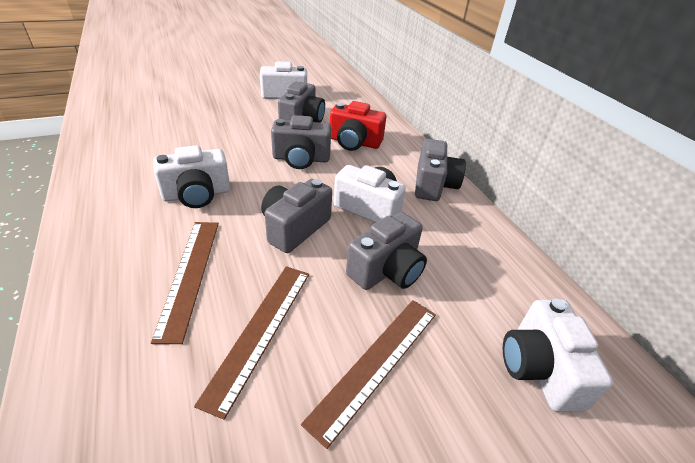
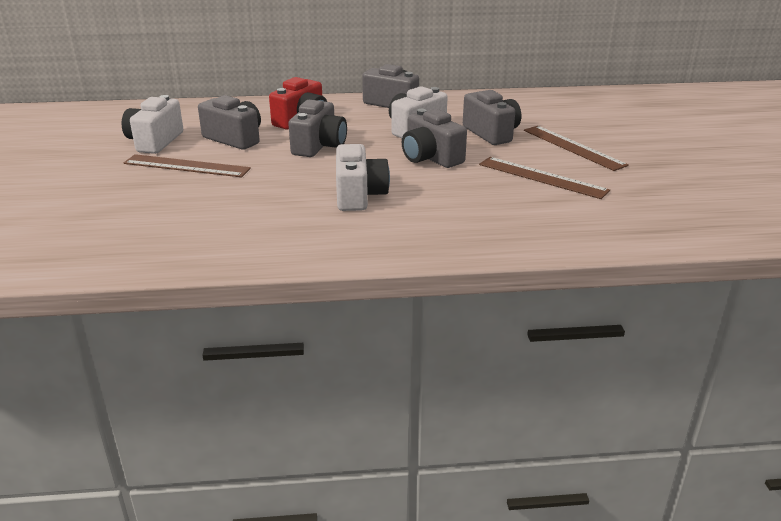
camera: 70 degrees left, 10 degrees down
brown ruler [151,222,219,344] -> brown ruler moved to [124,154,251,177]
white camera [503,299,613,412] -> none

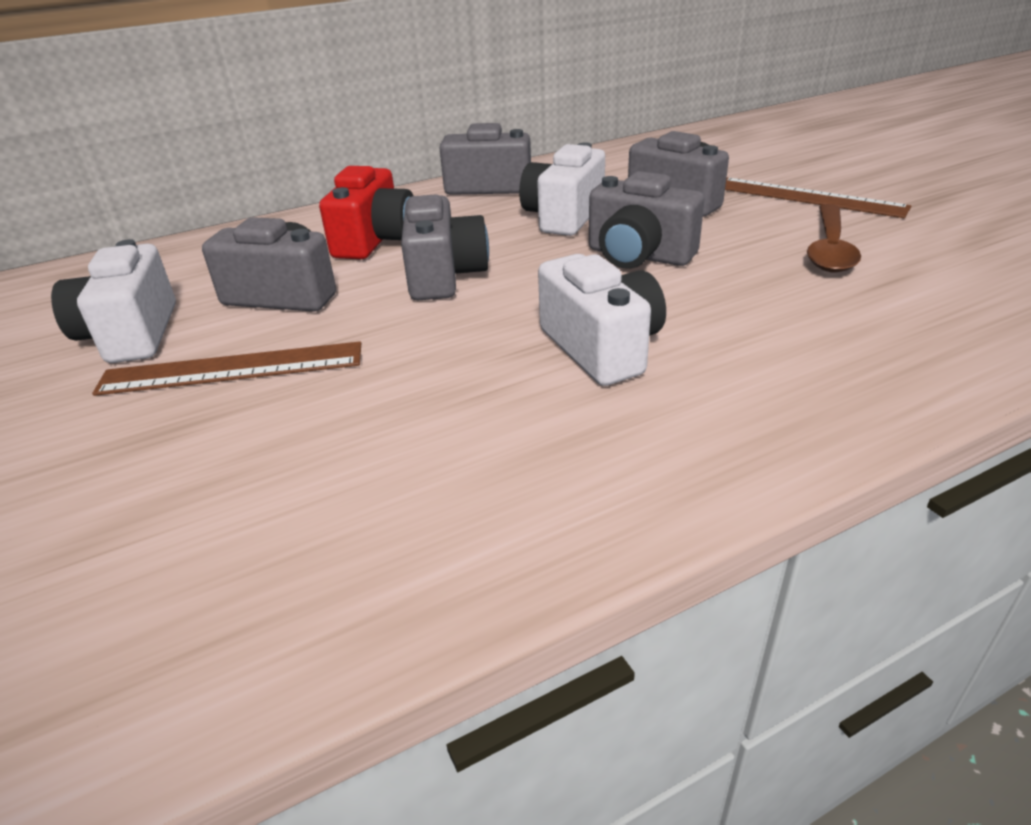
camera: 20 degrees left, 5 degrees up
brown ruler [479,157,610,199] -> brown spoon [807,204,861,272]

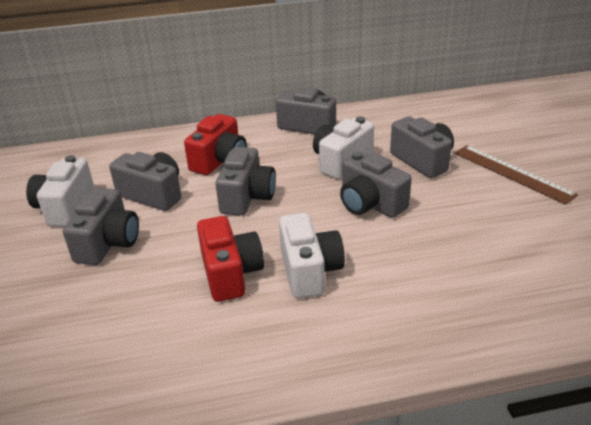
camera: 15 degrees right, 0 degrees up
brown ruler [92,341,361,396] -> grey camera [63,188,139,265]
brown spoon [807,204,861,272] -> none
none -> red camera [197,216,264,302]

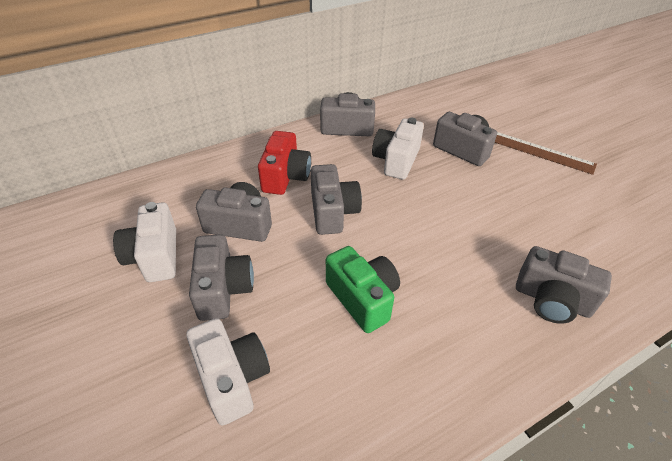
camera: 20 degrees left, 10 degrees up
red camera [197,216,264,302] -> green camera [326,246,400,333]
white camera [279,213,345,298] -> white camera moved to [186,318,270,425]
grey camera [340,152,412,218] -> grey camera moved to [516,246,612,324]

